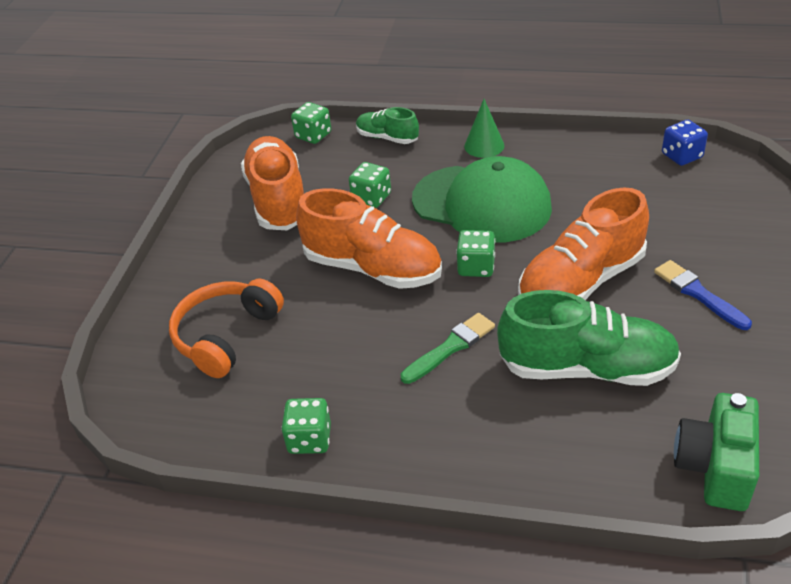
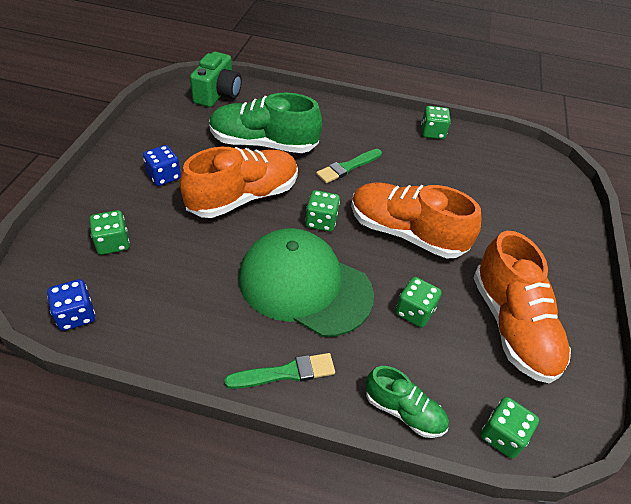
camera: 175 degrees right, 5 degrees up
orange headphones [169,279,284,378] -> none
green cone [464,99,504,158] -> green brush [224,353,335,389]
blue brush [654,260,752,330] -> blue dice [143,145,181,186]
none -> green dice [89,210,130,255]

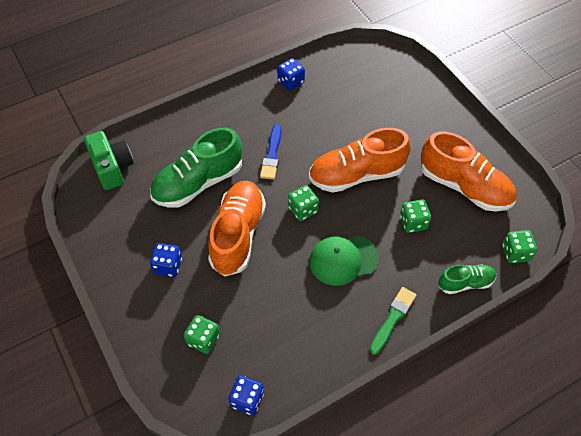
camera: 40 degrees left, 10 degrees up
green cap [239,228,374,337] -> green cap [309,236,379,286], size x0.65
green brush [316,149,382,183] -> blue brush [260,124,281,180]
green dice [421,106,451,139] -> blue dice [277,58,305,90]

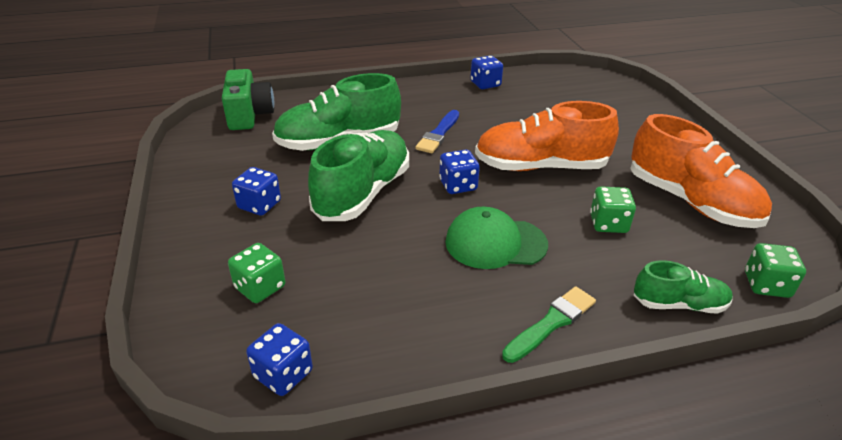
camera: 15 degrees right, 20 degrees down
orange shoe [208,181,266,276] -> green shoe [308,130,409,221]
green dice [288,185,319,221] -> blue dice [439,150,480,194]

